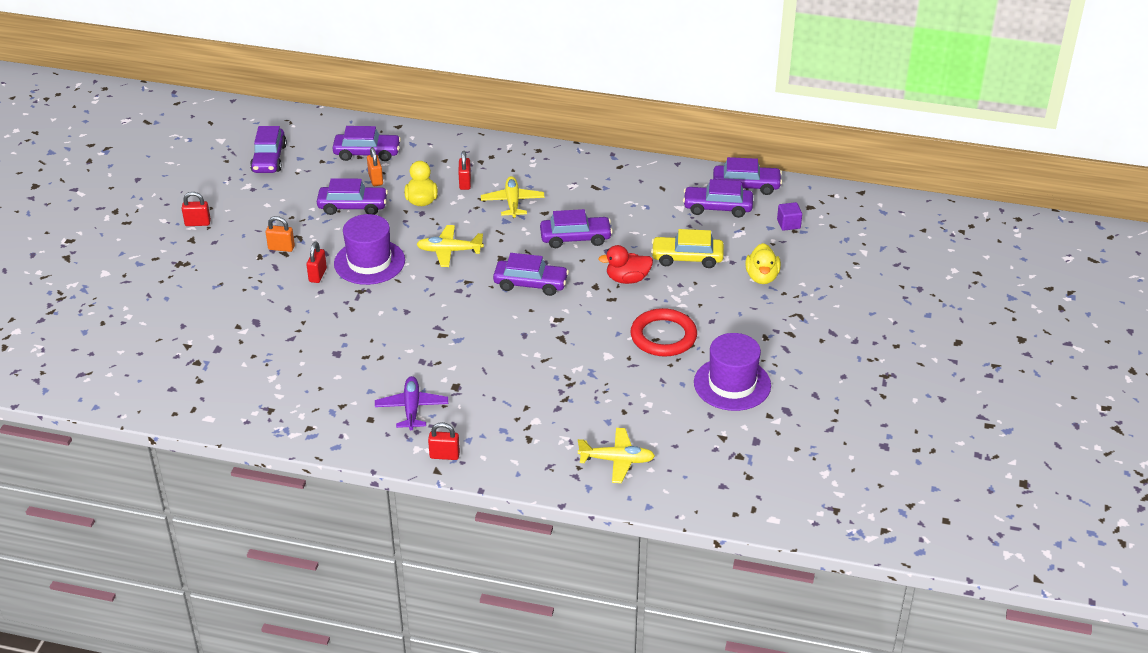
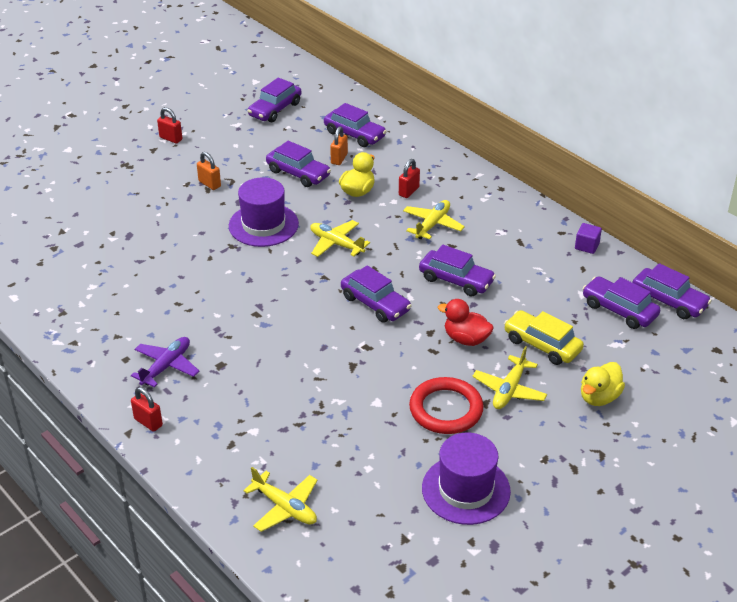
camera: 35 degrees right, 0 degrees up
red padlock [306,242,327,283] -> none
purple cube [777,202,802,231] -> purple cube moved to [575,223,602,254]
none -> yellow plane [472,346,547,409]

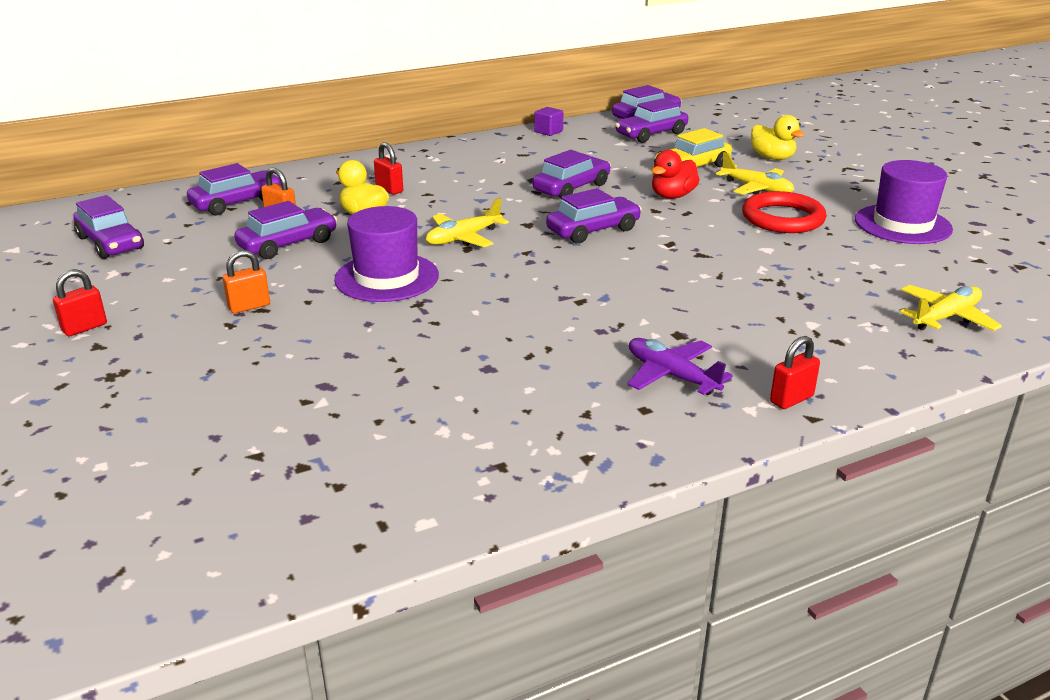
camera: 75 degrees left, 10 degrees down
yellow plane [403,200,465,240] -> none

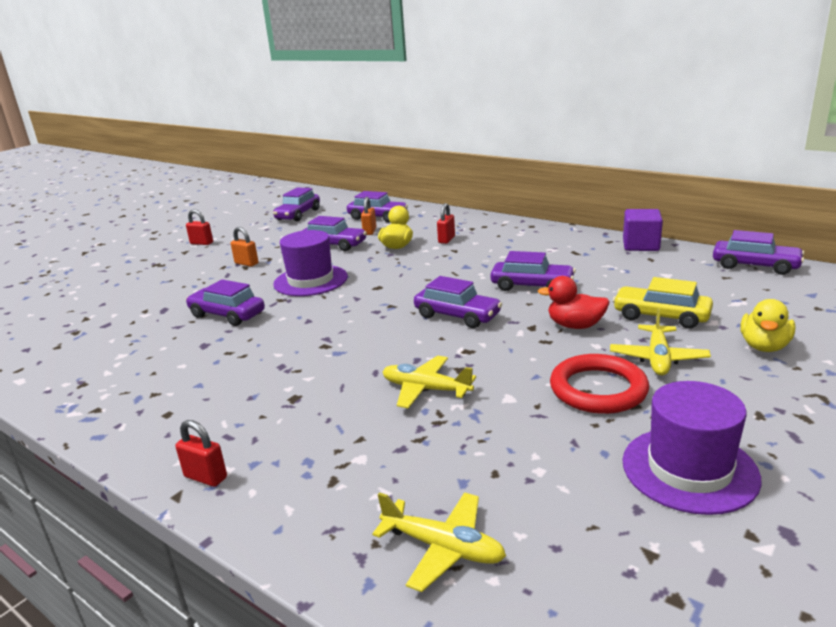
camera: 65 degrees right, 5 degrees down
yellow plane [426,198,509,247] -> yellow plane moved to [382,355,476,409]
purple cube [534,107,563,136] -> purple cube [623,209,663,251], size x1.62
purple car [615,98,688,143] -> purple car moved to [186,279,265,326]
purple plane [628,338,733,395] -> none

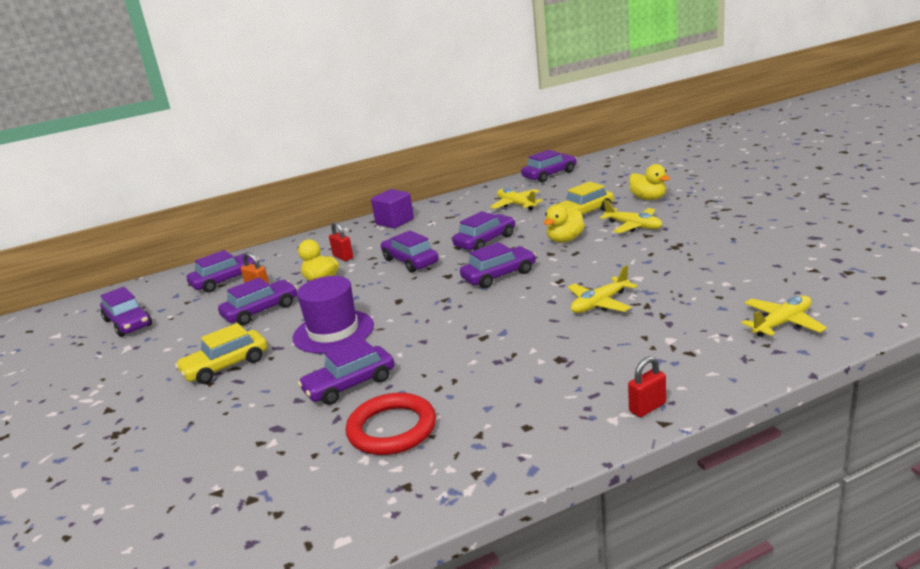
camera: 60 degrees left, 0 degrees up
red padlock [186,209,213,245] -> none
orange padlock [231,227,259,267] -> yellow car [175,323,267,384]
red duck [538,276,610,329] -> yellow duck [543,205,585,242]
red ring [550,354,649,414] -> red ring moved to [346,393,436,455]
purple cube [623,209,663,251] -> purple cube moved to [371,189,414,228]
purple hat [623,381,762,515] -> none
none -> purple car [381,230,439,273]
none -> yellow plane [490,188,543,211]

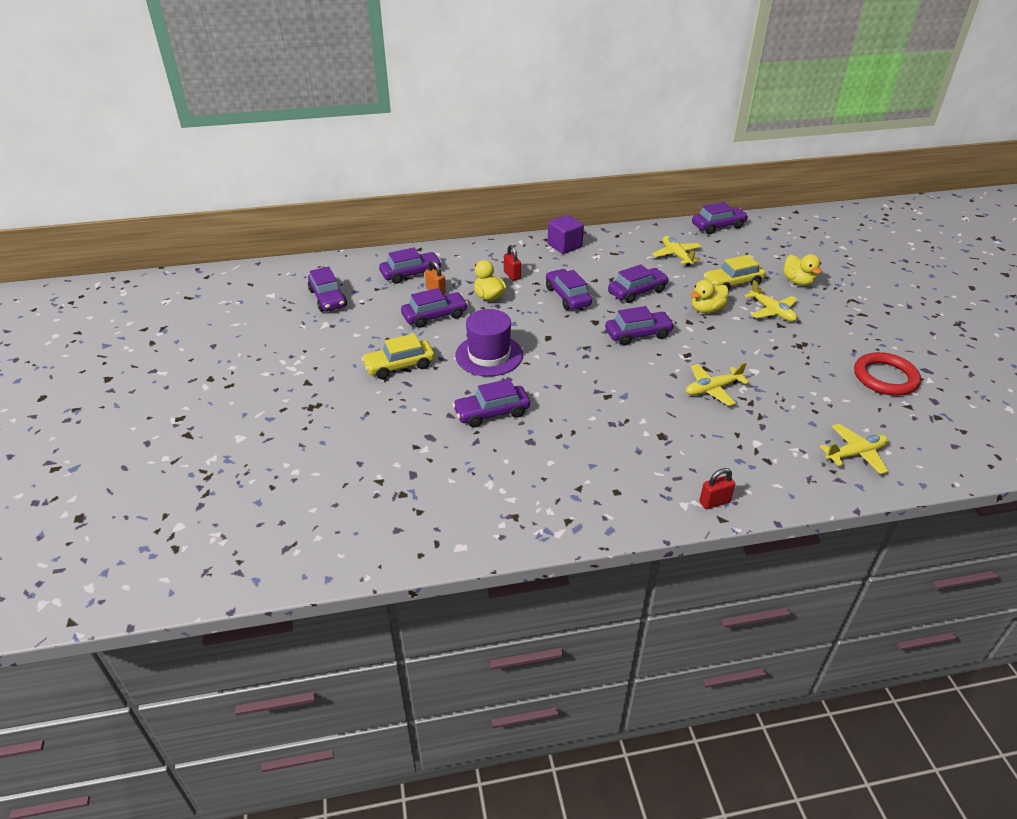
camera: 10 degrees right, 15 degrees up
red ring [346,393,436,455] -> red ring moved to [854,352,921,396]

